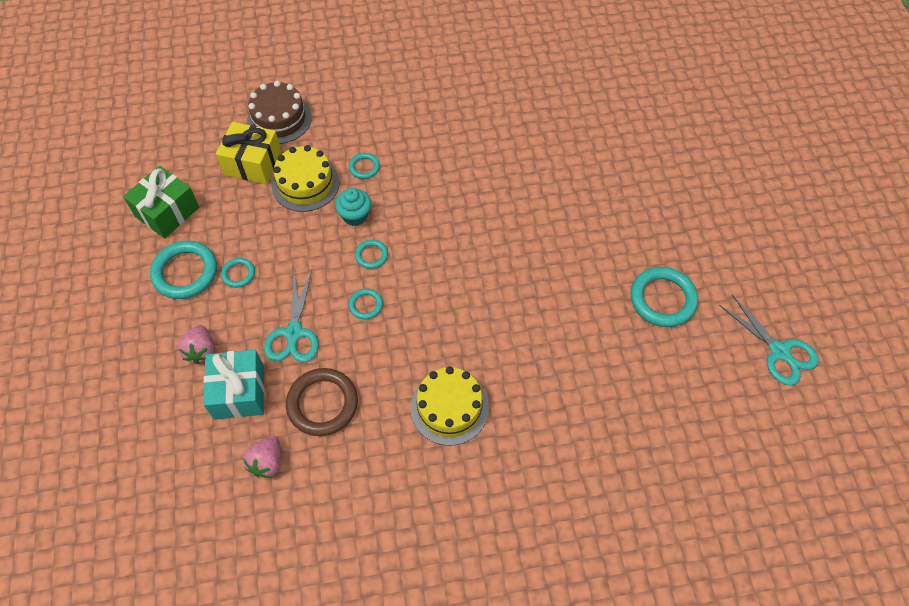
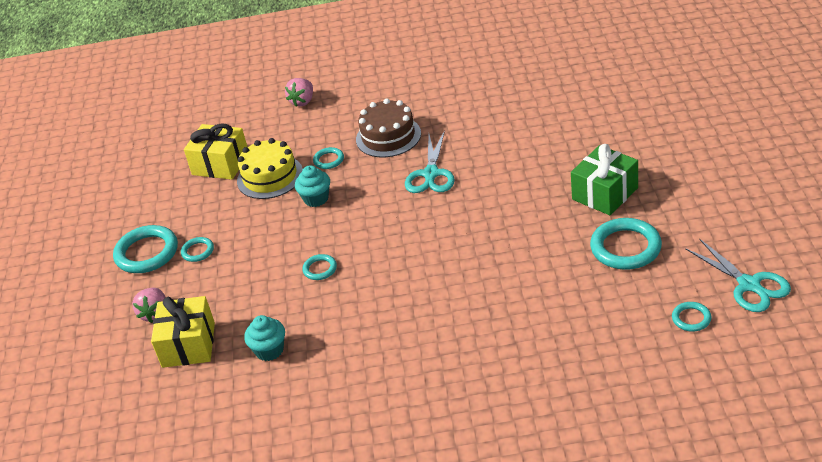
camera: 10 degrees right, 20 degrees down
green gift [123,166,199,238] -> green gift moved to [571,144,638,215]
turquoise gift [203,350,265,420] -> yellow gift [151,296,215,368]
pink strawberry [243,436,281,478] -> pink strawberry moved to [285,78,313,107]
brown cake [247,81,312,144] -> brown cake moved to [356,98,421,157]
turquoise scissors [264,270,319,363] -> turquoise scissors moved to [405,130,455,193]
brown ring [286,368,358,436] -> turquoise cupcake [244,315,285,361]
turquoise ring [355,240,388,269] -> turquoise ring moved to [672,302,711,332]
yellow cake [411,366,489,446] -> none

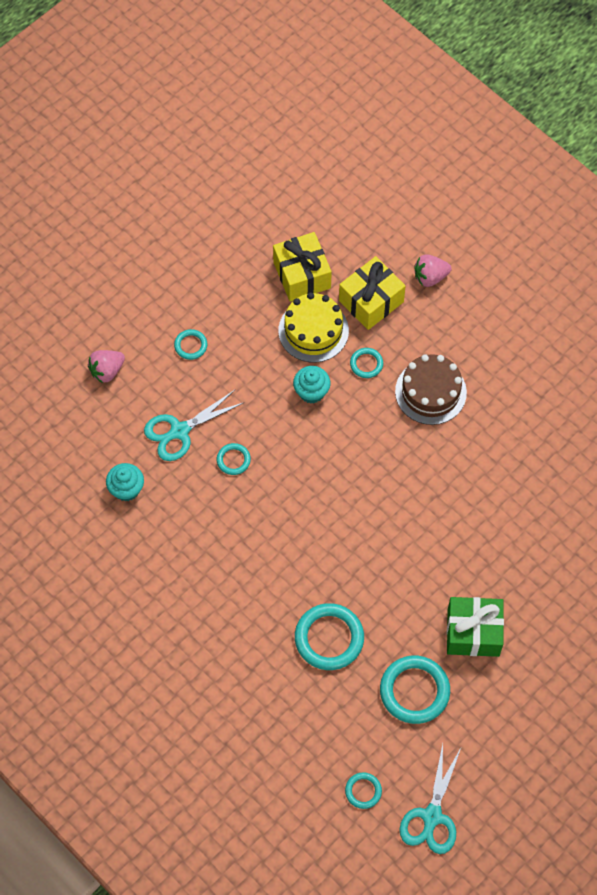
camera: 45 degrees right, 25 degrees up
turquoise ring [113,225,178,273] -> turquoise ring moved to [295,603,364,670]
yellow gift [151,296,215,368] -> yellow gift moved to [339,256,406,330]
turquoise scissors [405,130,455,193] -> turquoise scissors moved to [144,390,245,461]

